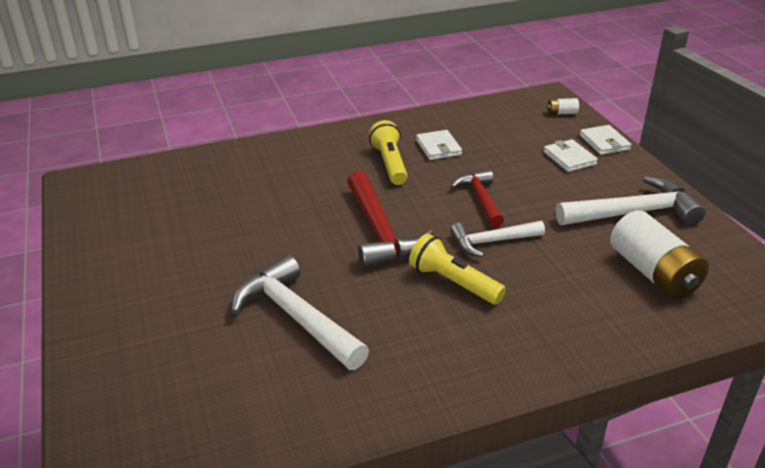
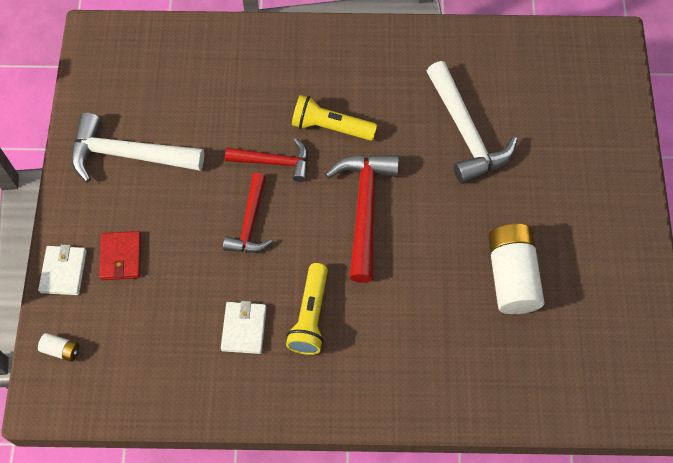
camera: 160 degrees left, 30 degrees up
yellow flashlight [409,234,506,305] -> yellow flashlight turned 135 degrees clockwise [292,95,377,141]
white hammer [450,221,545,257] -> red hammer [225,138,308,182]
white wallet [543,139,598,172] -> red wallet [99,231,141,280]
white battery [610,210,709,299] -> white battery moved to [488,223,545,314]

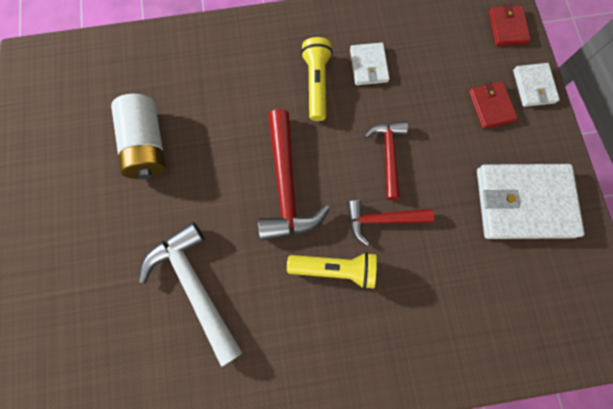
camera: 170 degrees right, 10 degrees up
white battery [38,333,79,362] -> red wallet [489,4,531,46]
white hammer [71,112,204,183] -> white wallet [477,164,584,239]

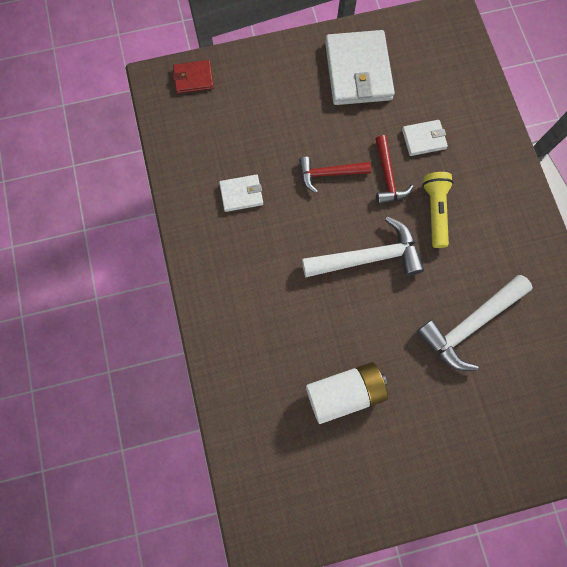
camera: 95 degrees left, 0 degrees up
red hammer [258,109,330,240] -> white hammer [302,216,424,277]
yellow flashlight [301,37,333,121] -> none
red wallet [469,81,518,129] -> none
white wallet [513,63,560,107] -> white wallet moved to [402,120,448,156]

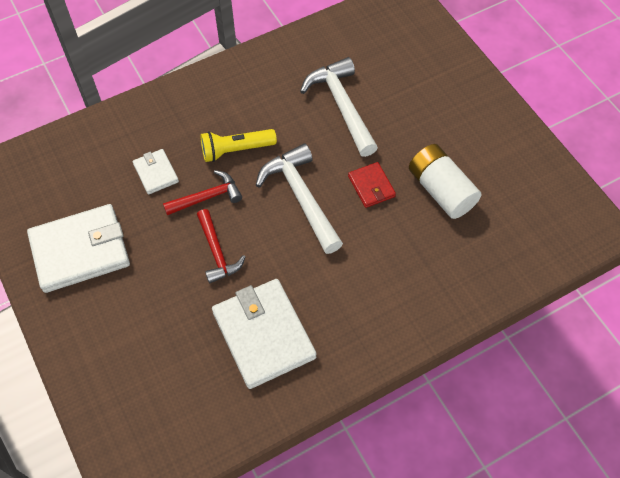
camera: 105 degrees left, 15 degrees down
red wallet [173,60,214,93] -> red wallet moved to [348,162,396,208]
white wallet [219,174,263,212] -> white wallet [212,279,316,389], size x1.99
white hammer [417,275,533,371] -> white hammer turned 150 degrees counterclockwise [300,57,378,157]

